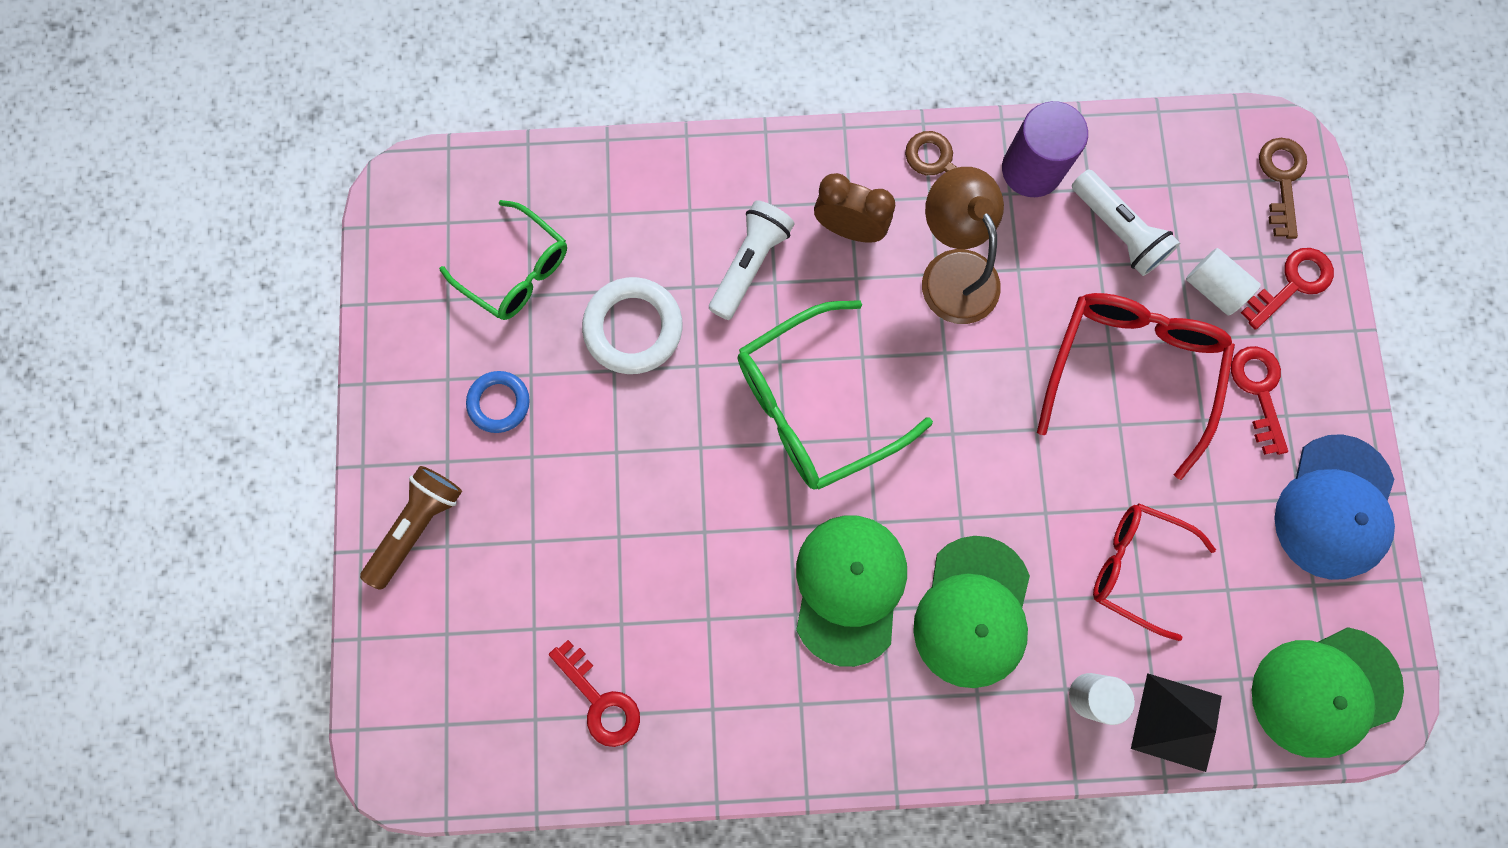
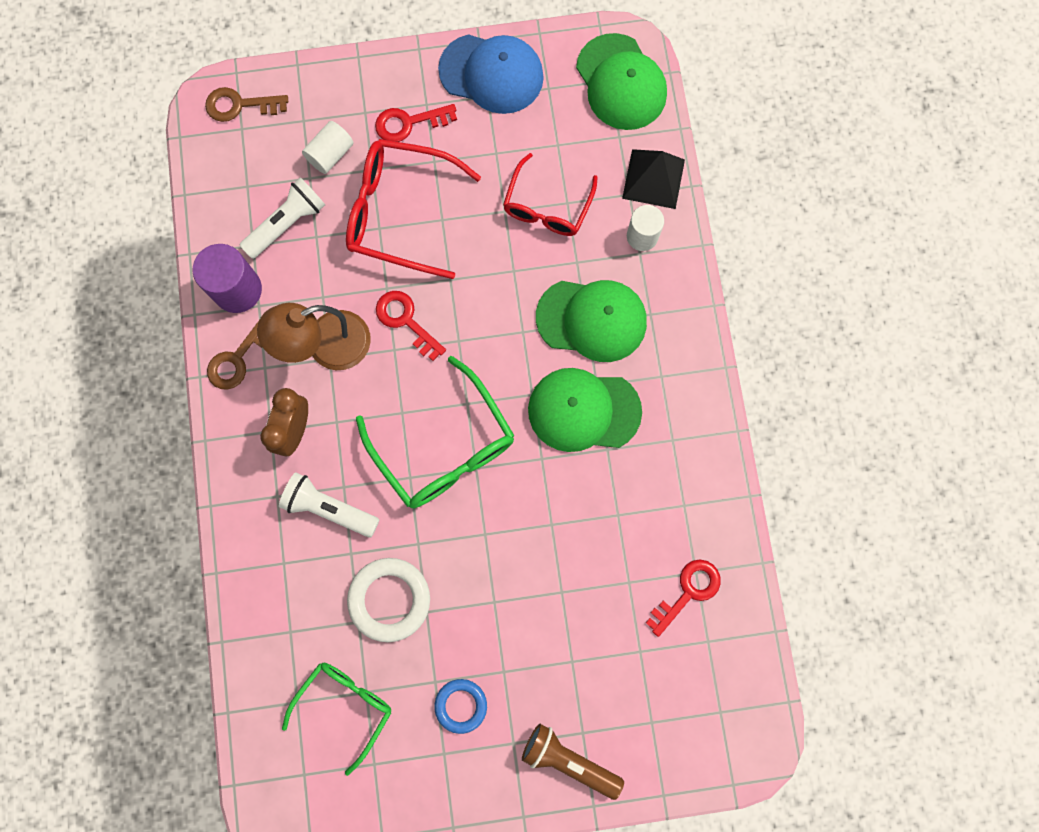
camera: 95 degrees left, 0 degrees up
red key [1241,248,1334,330] -> red key moved to [376,291,446,361]

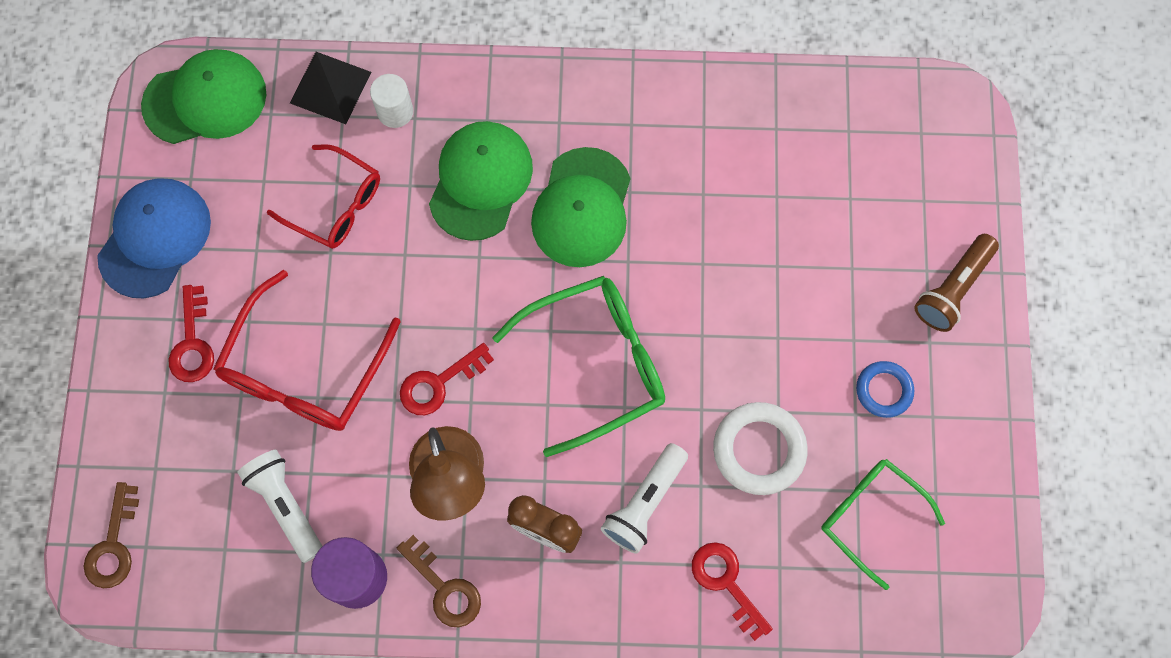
camera: 80 degrees left, 5 degrees down
white cylinder [302,121,354,174] -> none
red key [646,560,721,637] -> red key moved to [692,542,773,641]

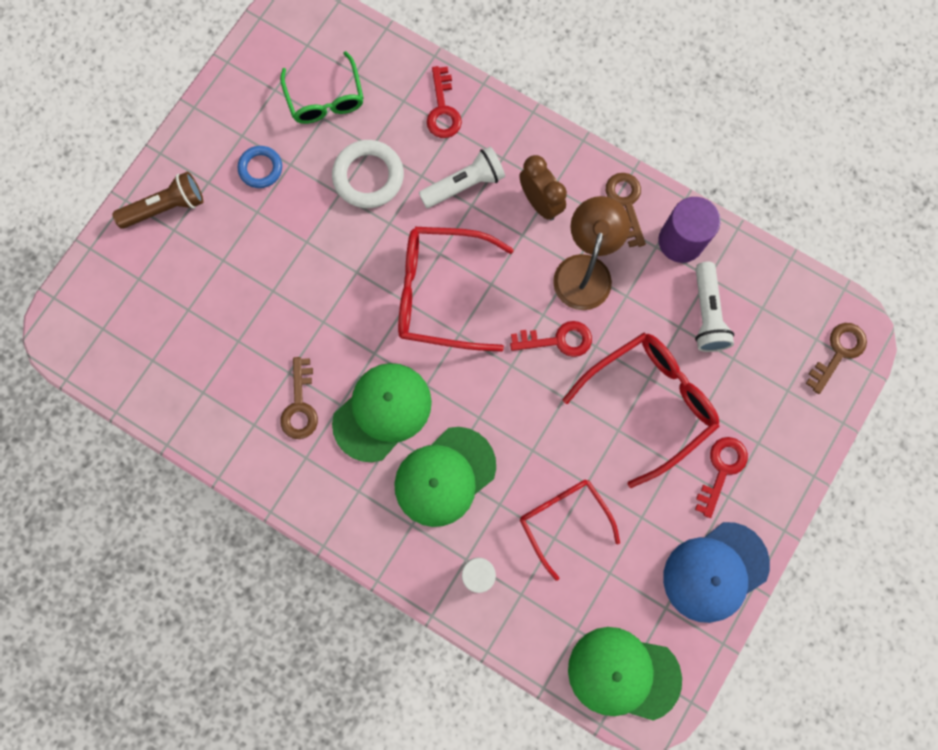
camera: 150 degrees left, 5 degrees up
black pyramid [290,52,371,124] -> none
green glasses [493,276,665,457] -> red glasses [398,227,514,352]
none -> brown key [280,357,318,439]

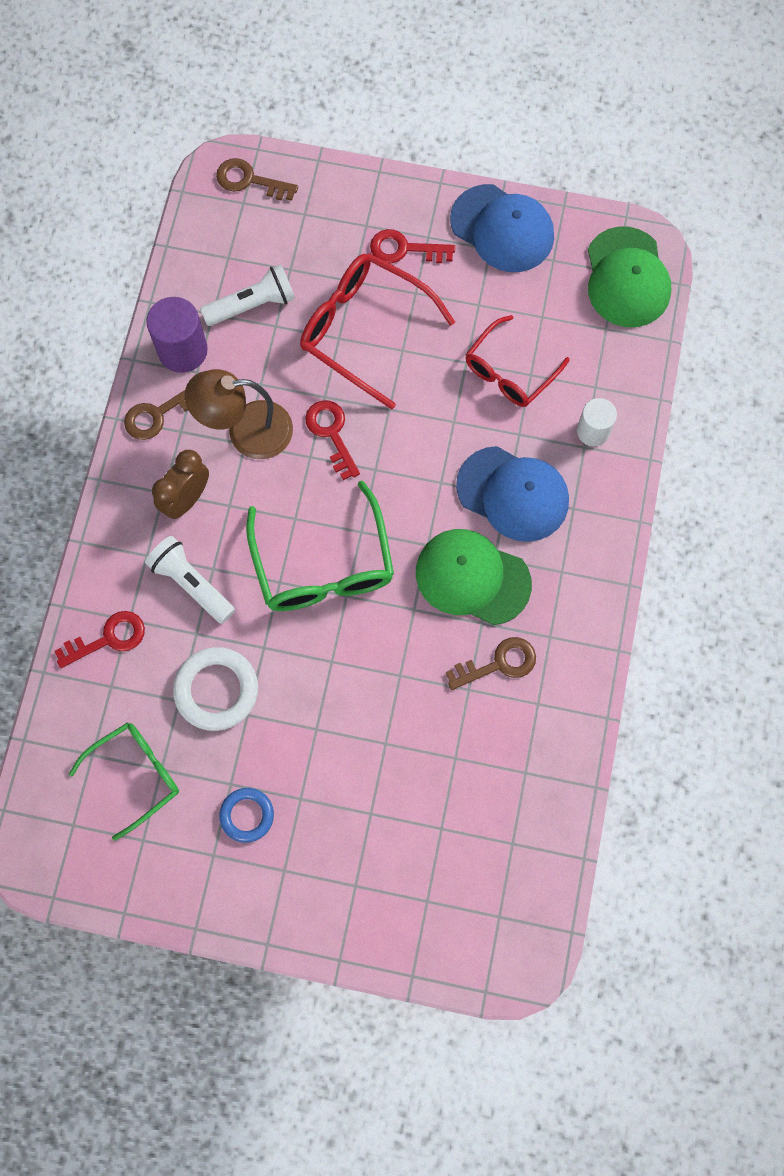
camera: 110 degrees left, 5 degrees down
brown flashlight [112,172,203,229] -> none
green cap [394,427,496,527] -> blue cap [456,446,569,542]
red glasses [398,227,514,352] -> green glasses [246,481,394,611]

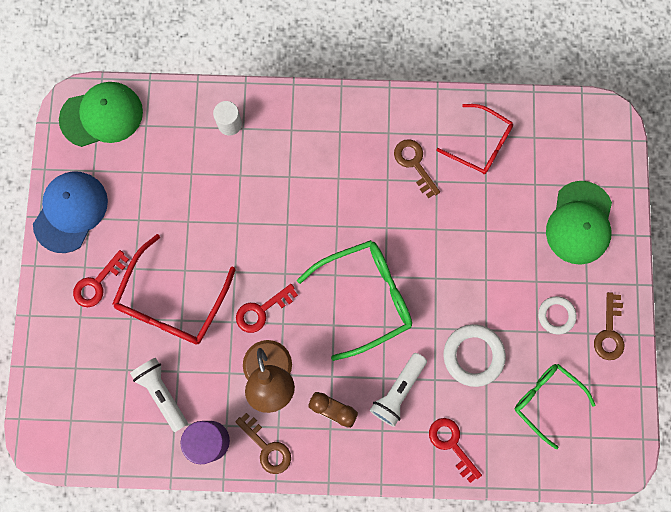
camera: 100 degrees left, 5 degrees up
brown key [216,158,298,201] -> brown key moved to [594,292,624,360]
blue ring [219,788,274,843] -> white ring [538,296,577,334]
red key [370,229,455,264] -> red key turned 45 degrees clockwise [73,250,129,307]
green cap [416,529,532,625] -> green cap moved to [546,181,612,265]
blue cap [456,446,569,542] -> none
red glasses [465,315,570,407] -> red glasses moved to [436,104,513,174]

